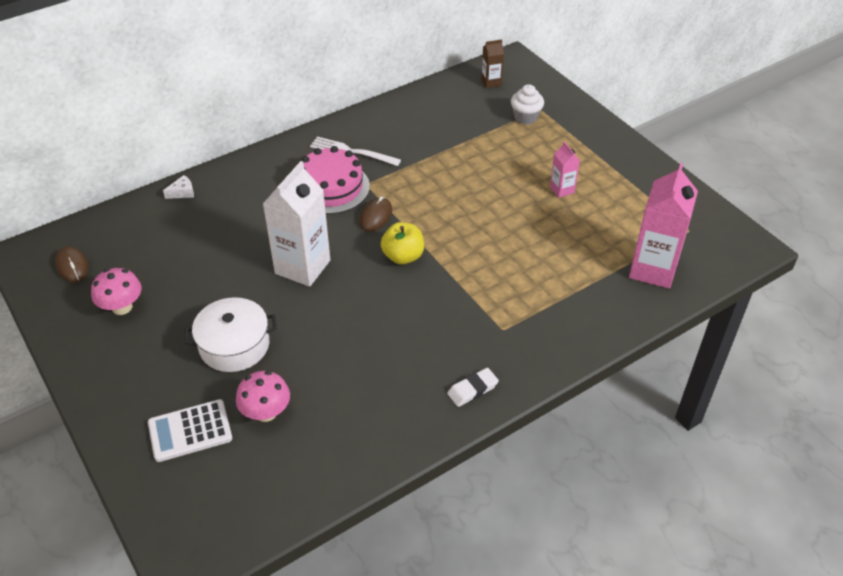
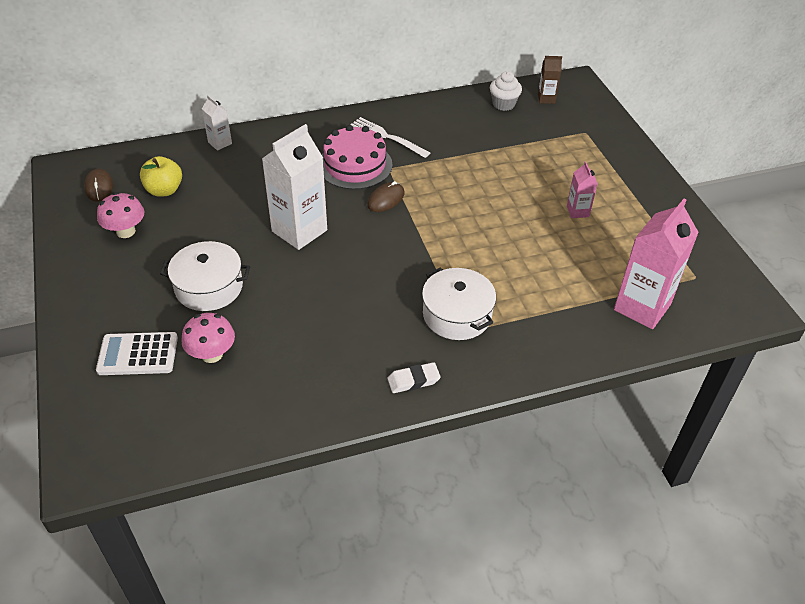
camera: 15 degrees right, 0 degrees up
white cheese [163,175,194,199] -> white carton [202,95,232,151]
yellow apple [381,222,424,264] -> yellow apple moved to [140,156,182,197]
white cupcake [511,84,544,125] -> white cupcake moved to [490,71,522,111]
none -> white pot [422,267,496,340]

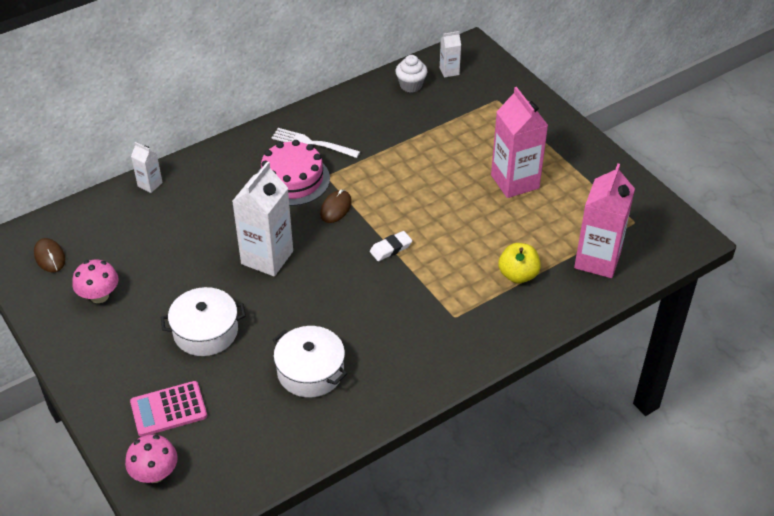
camera: 15 degrees left, 0 degrees up
white calculator [96,332,178,375] -> pink calculator [130,381,207,437]
yellow apple [140,156,182,197] -> yellow apple moved to [498,243,541,283]
pink mushroom [181,313,235,363] -> pink mushroom moved to [125,435,178,483]
white eraser [387,362,441,393] -> white eraser moved to [370,231,412,261]
white pot [422,267,496,340] -> white pot moved to [273,326,347,397]
brown carton [538,56,562,104] -> white carton [440,31,461,78]
pink carton [567,161,598,218] -> pink carton [491,87,548,198], size x2.05

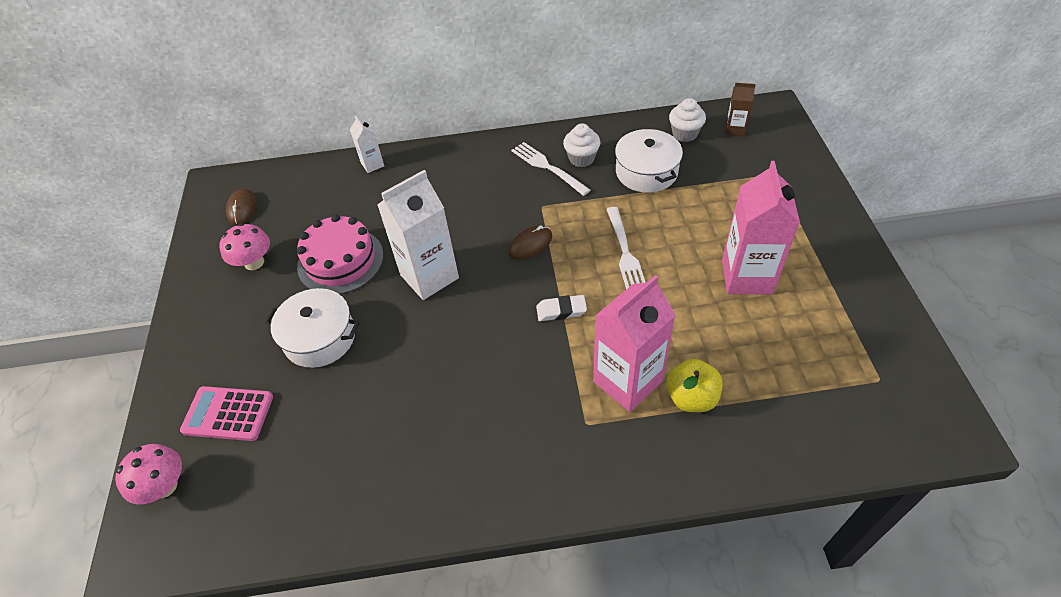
camera: 30 degrees right, 5 degrees up
pink cake [258,140,330,206] -> pink cake moved to [297,214,383,294]
white pot [273,326,347,397] -> white pot moved to [615,129,683,193]
white carton [440,31,461,78] -> brown carton [726,83,756,136]
pink carton [574,164,635,278] -> pink carton moved to [593,275,675,412]
none -> white cupcake [563,123,600,167]
none -> white fork [607,207,646,289]

